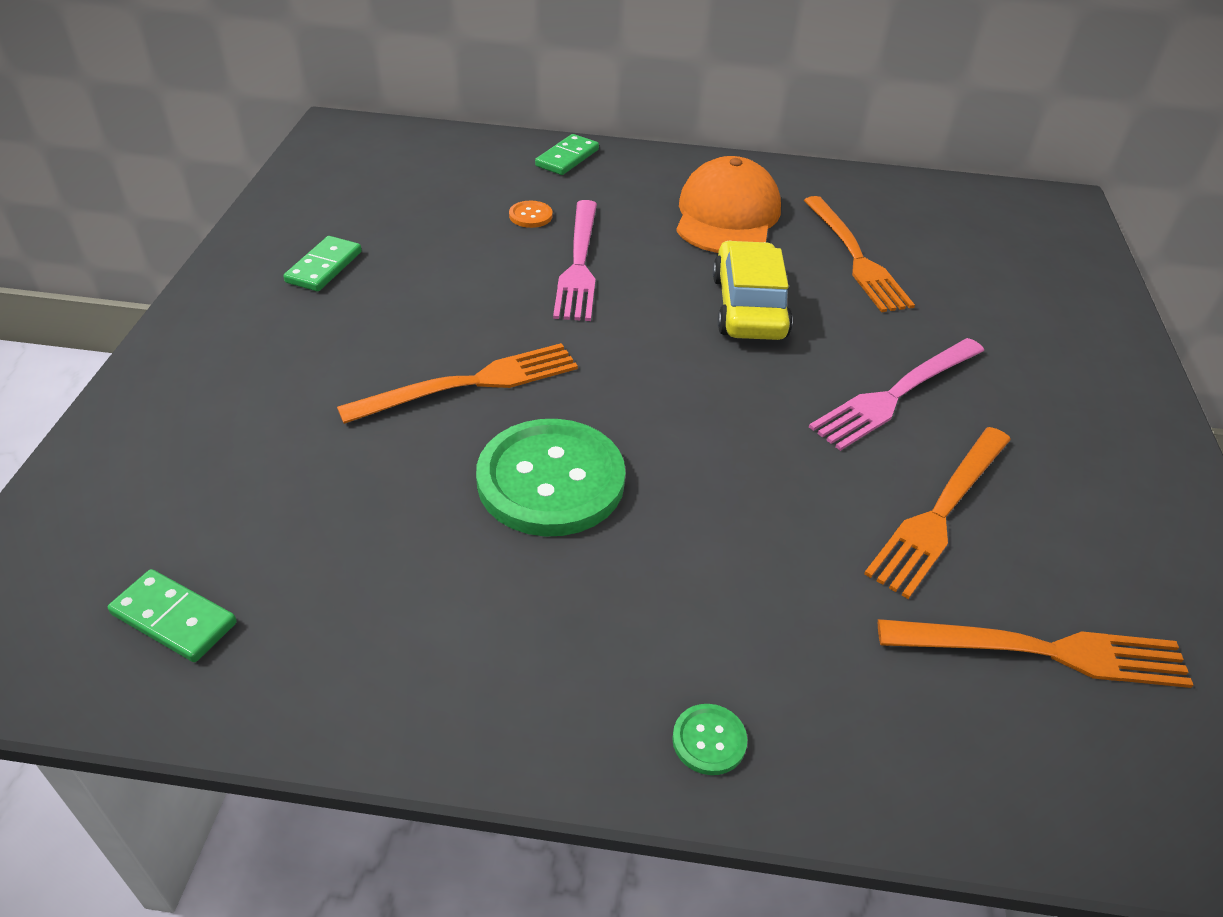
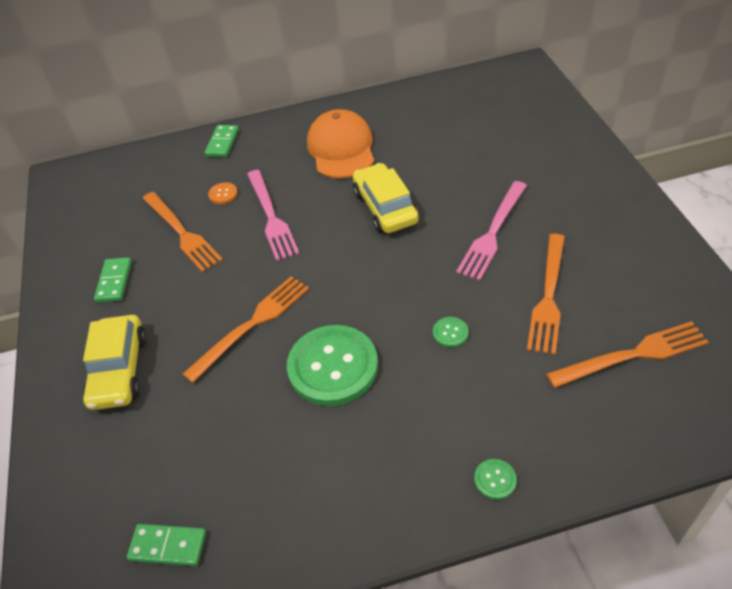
camera: 15 degrees left, 5 degrees up
orange fork [804,196,915,312] -> orange fork moved to [143,192,223,272]
none -> yellow car [83,315,147,410]
none -> green button [433,317,469,348]

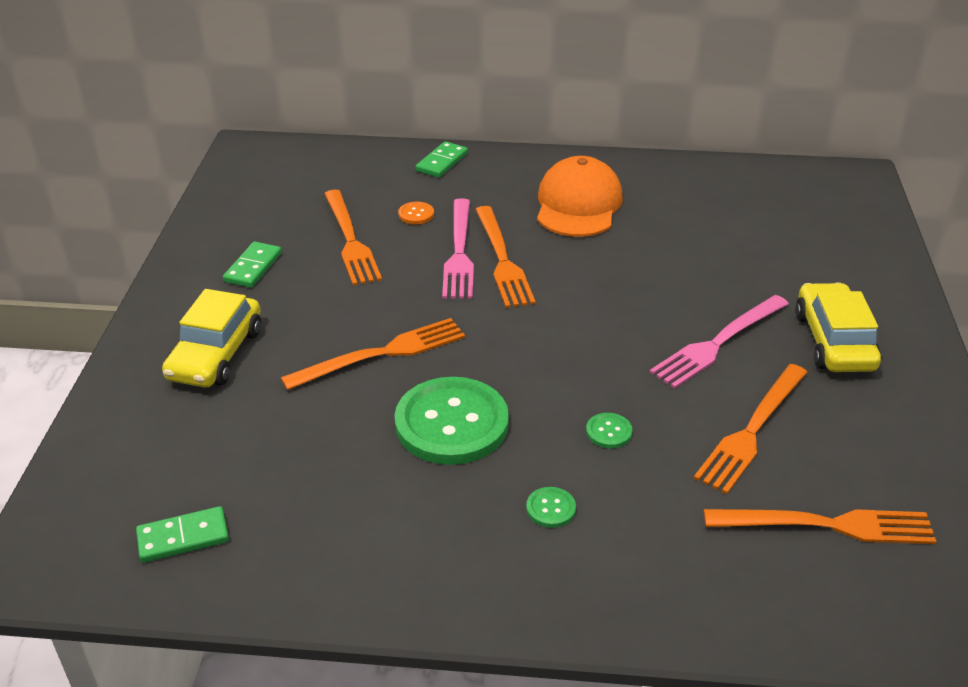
camera: 15 degrees right, 10 degrees down
green domino [127,524,206,566] -> green domino turned 45 degrees counterclockwise [136,506,229,563]
yellow car [353,163,419,233] -> yellow car moved to [795,283,881,372]
green button [474,459,517,500] -> green button moved to [526,487,576,528]
none -> orange fork [475,206,536,308]

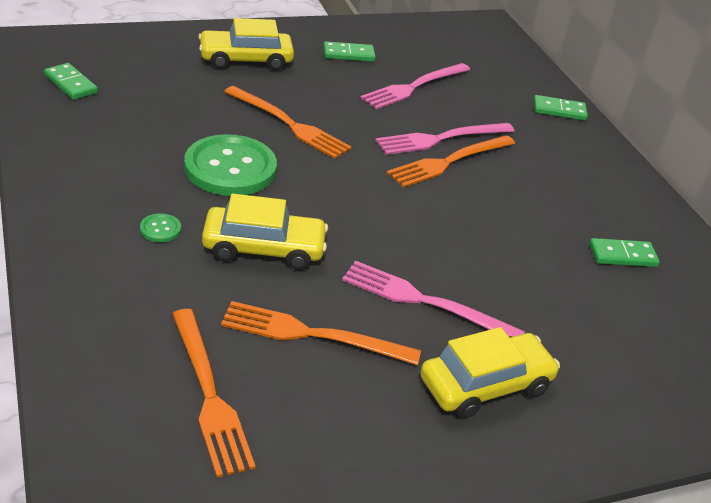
camera: 60 degrees right, 0 degrees up
orange fork [324,190,382,286] -> pink fork [360,63,470,110]
orange button [398,202,434,224] -> none
orange cap [537,156,623,237] -> none
green button [586,413,633,448] -> yellow car [202,194,328,270]
none -> green domino [589,238,660,267]

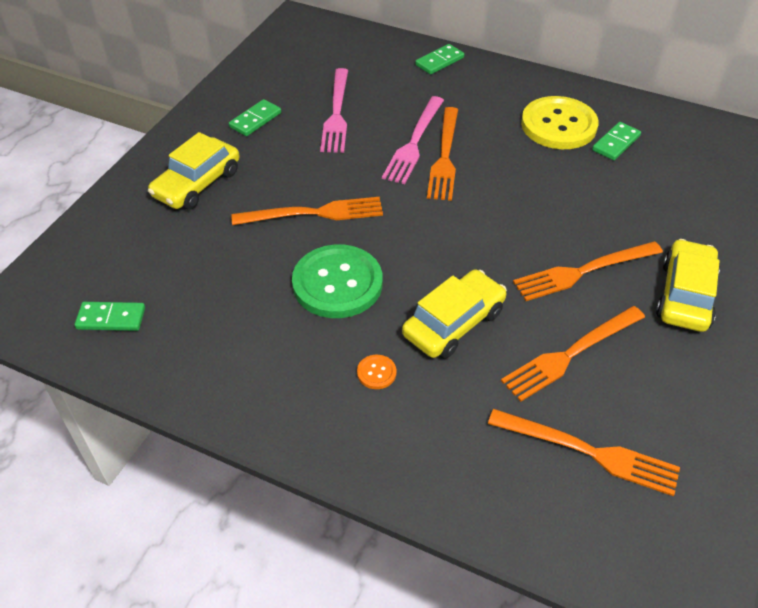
camera: 40 degrees left, 10 degrees up
green button [140,213,181,242] -> orange button [357,355,396,389]
pink fork [342,261,525,337] -> orange fork [513,241,663,301]
none -> yellow button [521,96,598,149]

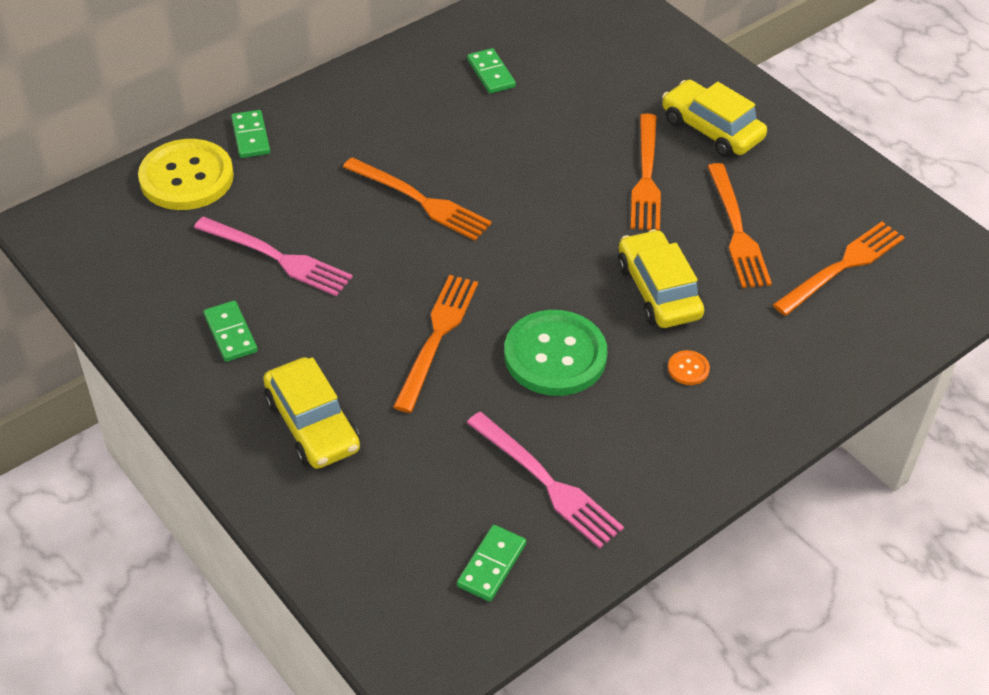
camera: 65 degrees left, 0 degrees up
pink fork [382,96,444,184] -> pink fork moved to [467,412,624,549]
yellow button [521,96,598,149] -> yellow button moved to [138,139,234,210]

